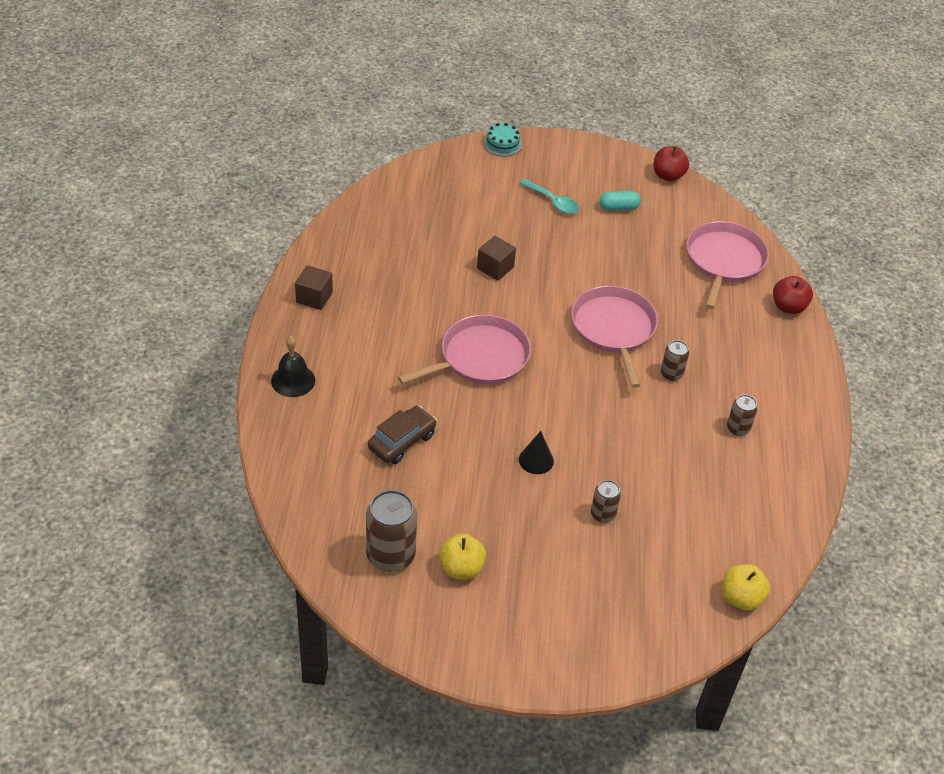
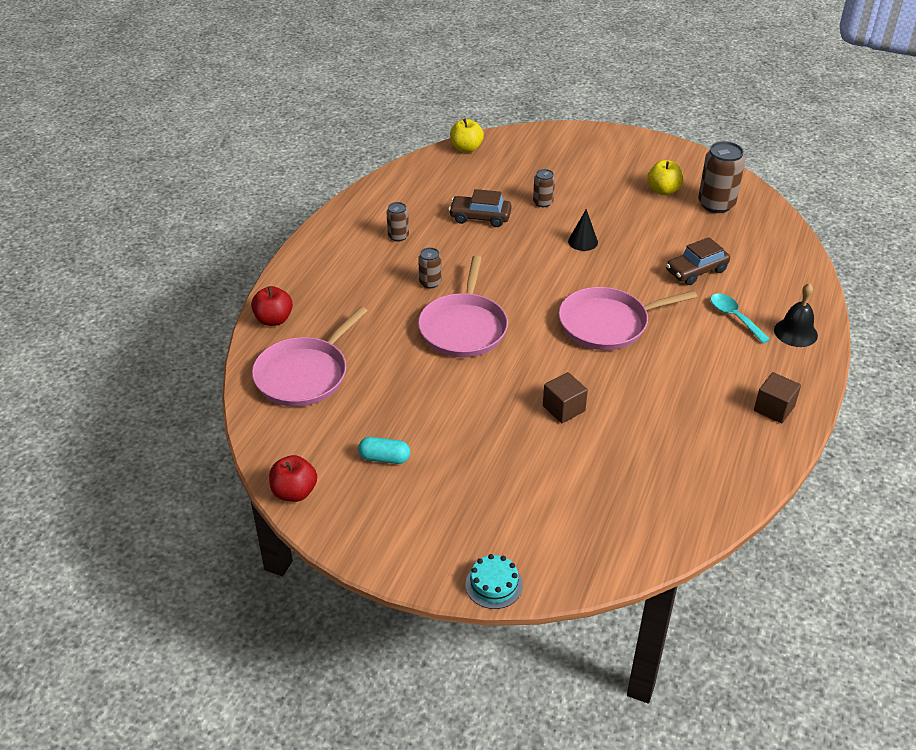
camera: 160 degrees left, 5 degrees down
turquoise spoon [519,179,579,214] -> turquoise spoon moved to [710,293,771,344]
none -> brown car [449,189,512,227]

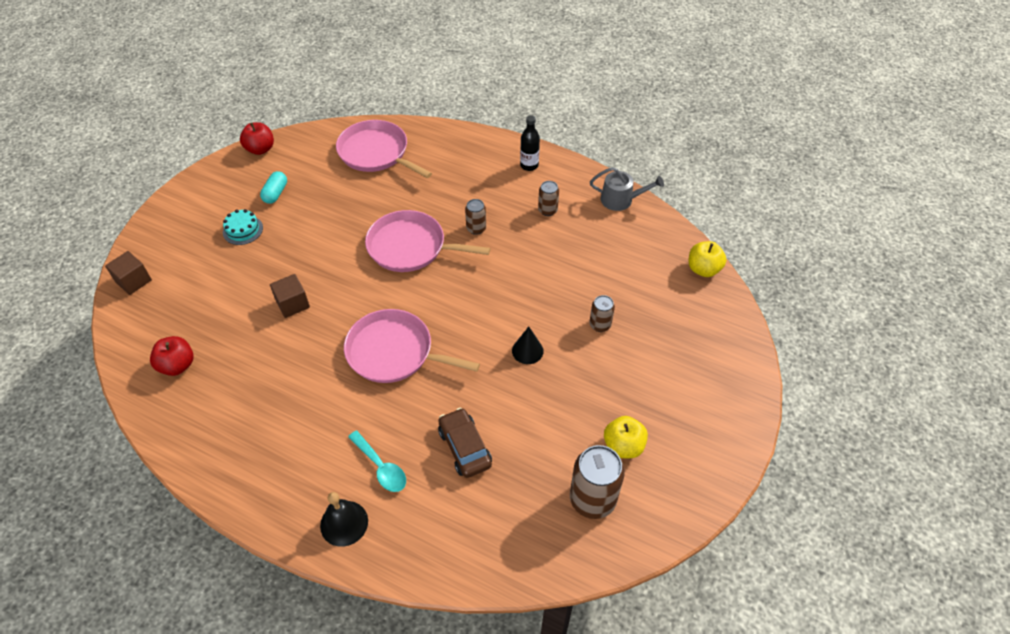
camera: 95 degrees right, 10 degrees up
red apple [251,286,293,326] -> red apple moved to [150,336,194,376]
brown car [449,189,512,227] -> none
turquoise cake [465,554,523,609] -> turquoise cake moved to [223,209,263,245]
pink pan [559,287,697,350] -> pink pan turned 60 degrees counterclockwise [344,309,480,383]
turquoise spoon [710,293,771,344] -> turquoise spoon turned 75 degrees clockwise [348,430,406,492]
brown cube [754,372,801,423] -> brown cube moved to [105,251,152,295]
none -> black bottle [520,115,540,171]
none -> grey watering can [590,167,664,211]

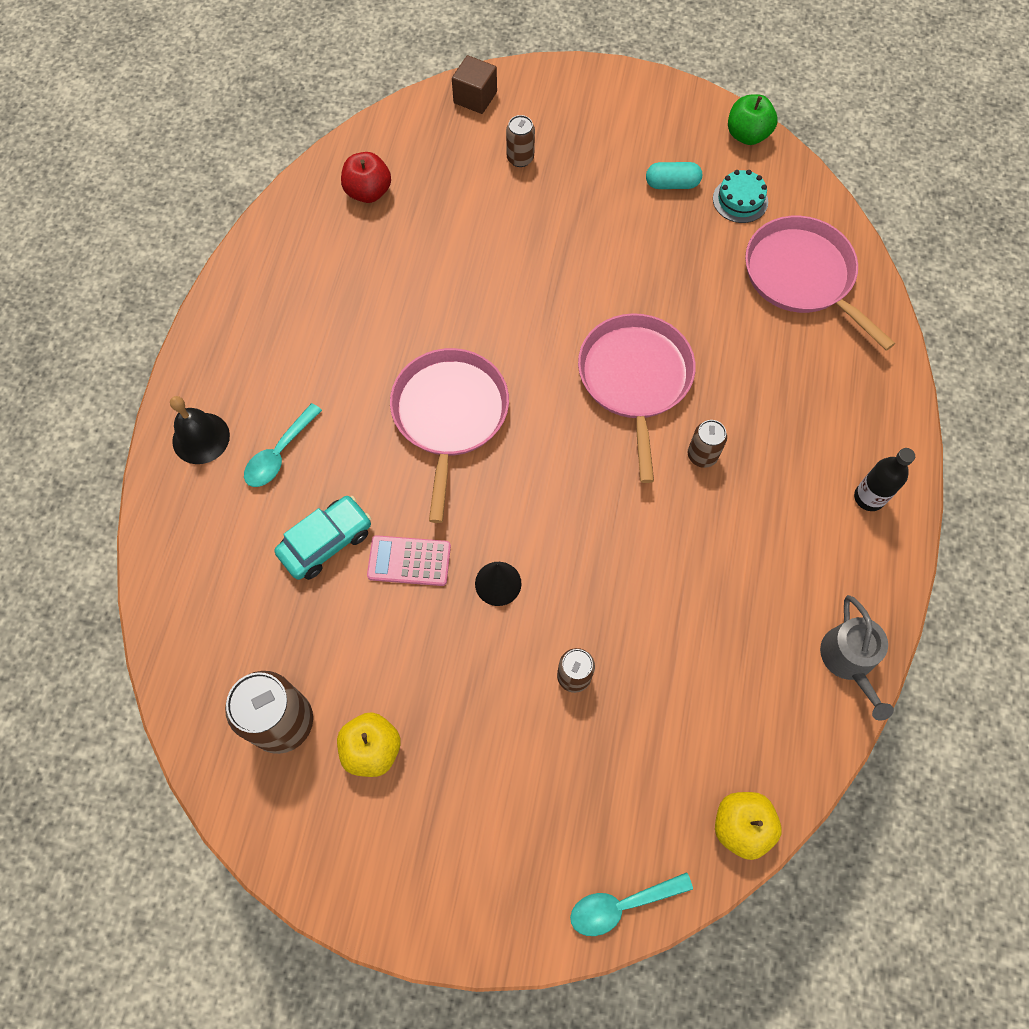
camera: 75 degrees right, 15 degrees up
turquoise cake [223,209,263,245] -> turquoise cake moved to [713,170,768,223]
red apple [240,122,274,155] -> green apple [728,94,778,145]
brown cube [270,274,310,318] -> none
pink pan [336,120,432,178] -> pink pan turned 60 degrees counterclockwise [745,216,896,351]
brown car [438,407,492,478] -> turquoise car [275,496,371,580]
brown can [538,181,559,216] -> brown can moved to [506,115,535,167]
none -> pink calculator [367,535,451,586]
none -> turquoise spoon [570,872,693,936]

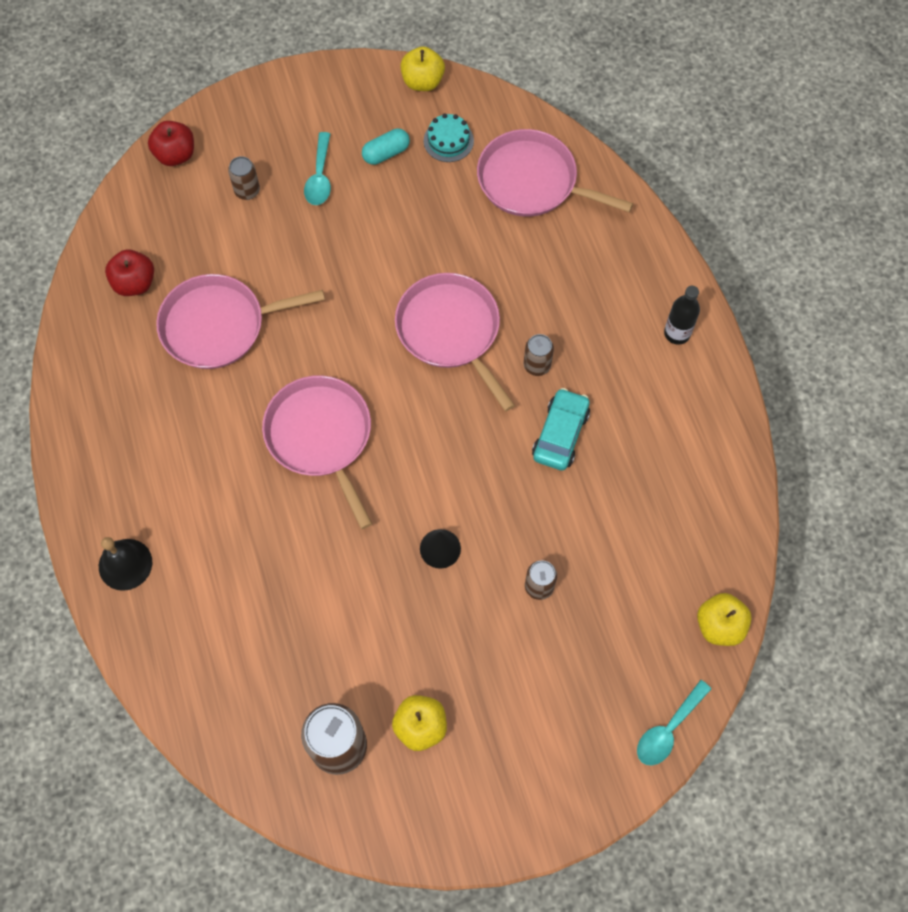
camera: 30 degrees left, 0 degrees up
turquoise spoon [244,403,322,487] -> turquoise spoon moved to [304,132,331,205]
turquoise car [275,496,371,580] -> turquoise car moved to [532,388,590,471]
pink calculator [367,535,451,586] -> none
brown cube [452,55,497,114] -> red apple [148,121,194,166]
green apple [728,94,778,145] -> yellow apple [400,46,445,91]
grey watering can [820,595,894,721] -> none
none -> pink pan [156,274,325,369]

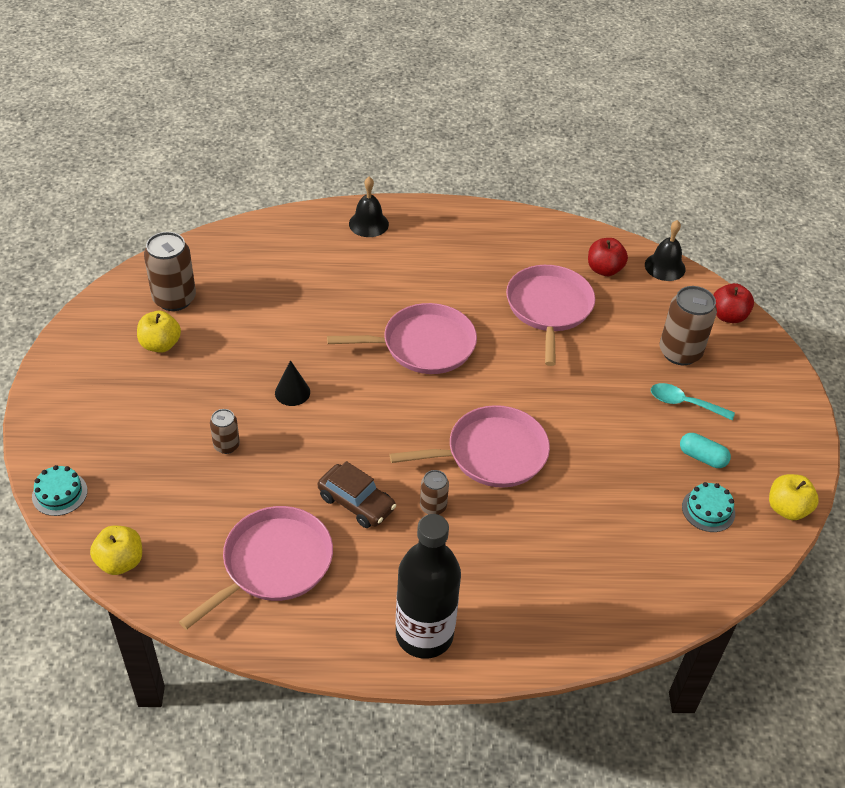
camera: 105 degrees right, 20 degrees down
brown can [228,156,260,200] -> brown can [660,286,717,365], size x1.85
turquoise capsule [362,128,410,165] -> turquoise capsule turned 45 degrees counterclockwise [680,433,731,468]
pink pan [477,129,633,217] -> pink pan moved to [179,506,333,630]
turquoise car [532,388,590,471] -> brown car [318,461,396,528]
turquoise spoon [637,680,711,766] -> turquoise cake [32,465,87,516]
black bottle [664,286,700,345] -> black bottle [396,514,461,659], size x2.00
none -> black bell [645,220,686,281]

